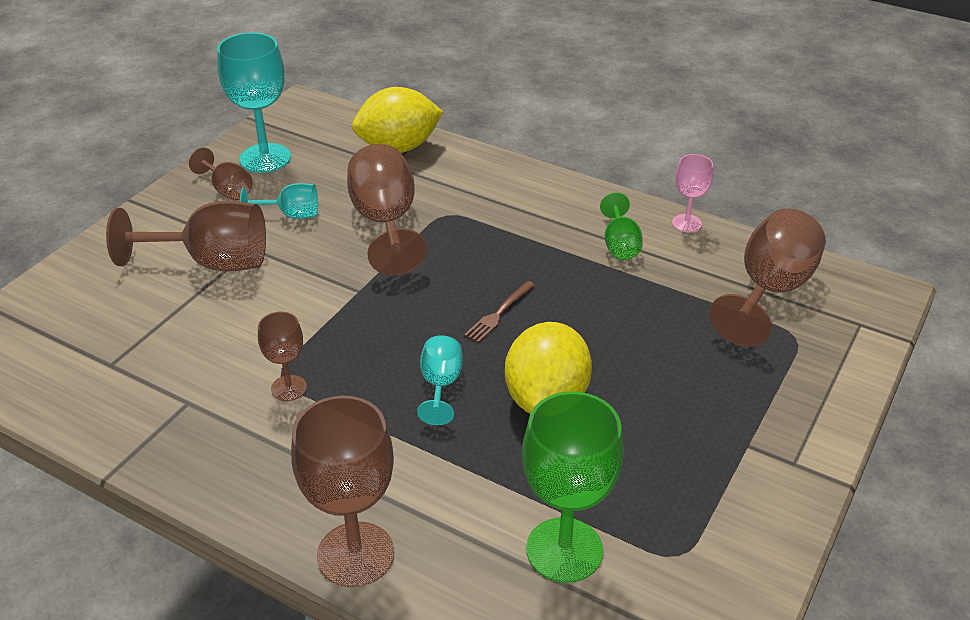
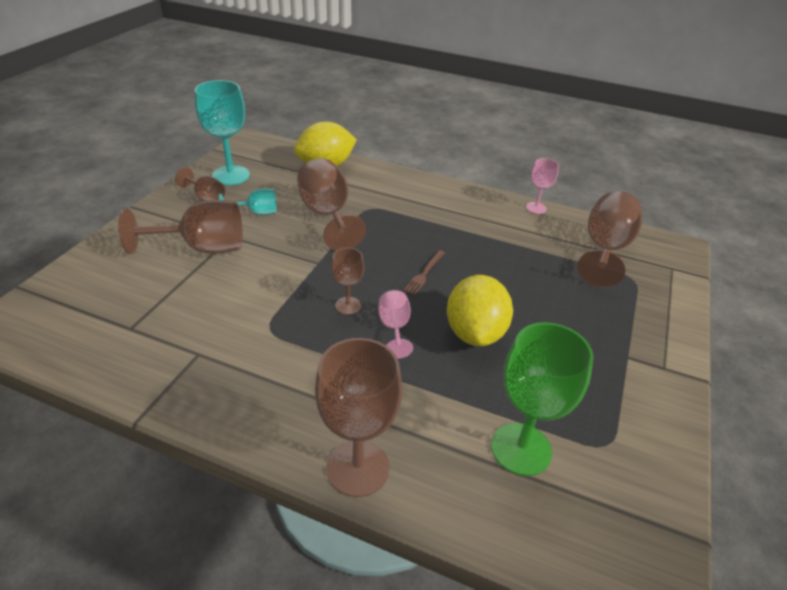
camera: 10 degrees left, 0 degrees up
brown goblet [258,312,307,401] -> brown goblet moved to [331,248,364,315]
turquoise goblet [417,335,463,425] -> pink goblet [378,290,413,359]
green goblet [600,192,643,260] -> none

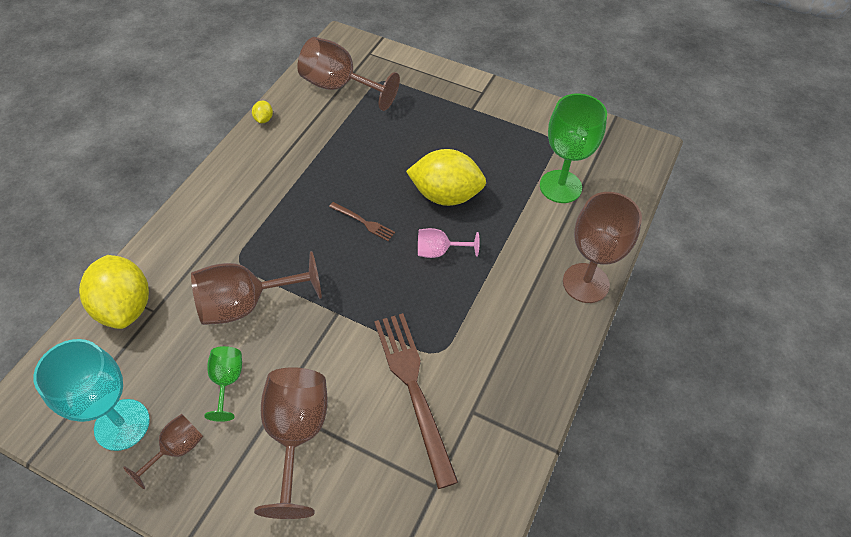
camera: 85 degrees left, 15 degrees up
turquoise goblet [219,188,277,215] -> green goblet [204,346,242,422]
brown goblet [331,248,364,315] -> none
pink goblet [526,158,559,214] -> yellow lemon [252,101,273,123]
none -> brown fork [374,313,458,489]

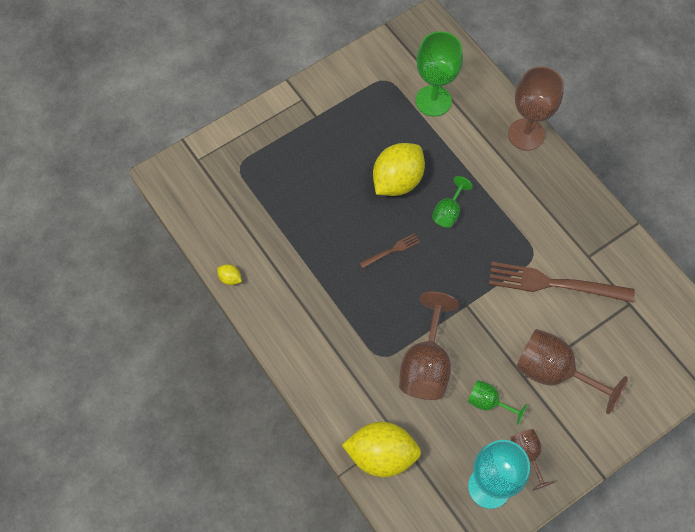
camera: 60 degrees left, 10 degrees up
brown goblet [297,37,400,111] -> none
pink goblet [418,228,480,258] -> green goblet [432,176,473,228]

